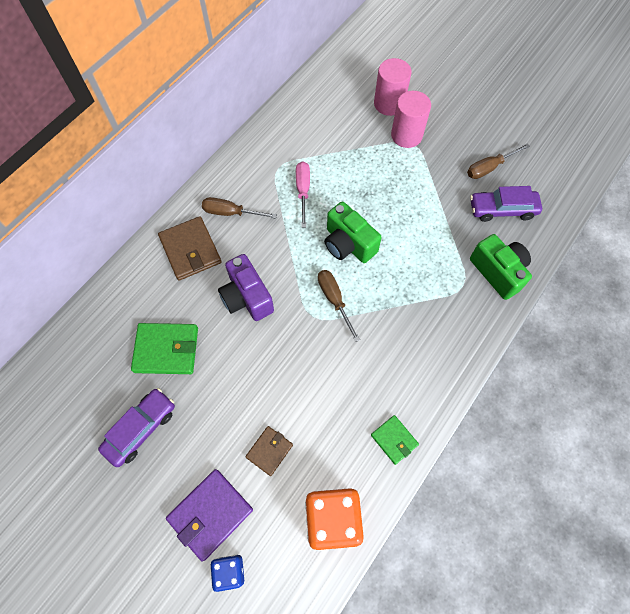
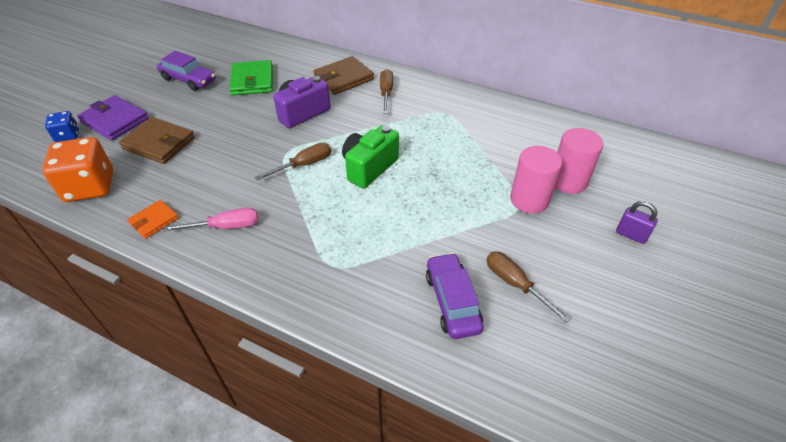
camera: 80 degrees right, 20 degrees down
brown wallet [245,426,293,476] -> brown wallet [119,117,195,164], size x1.69
pink screwdriver [296,162,310,228] -> pink screwdriver moved to [163,208,258,231]
green wallet [371,415,419,465] -> orange wallet [127,200,179,239]
green camera [470,234,532,300] -> none
none -> purple padlock [616,201,658,244]

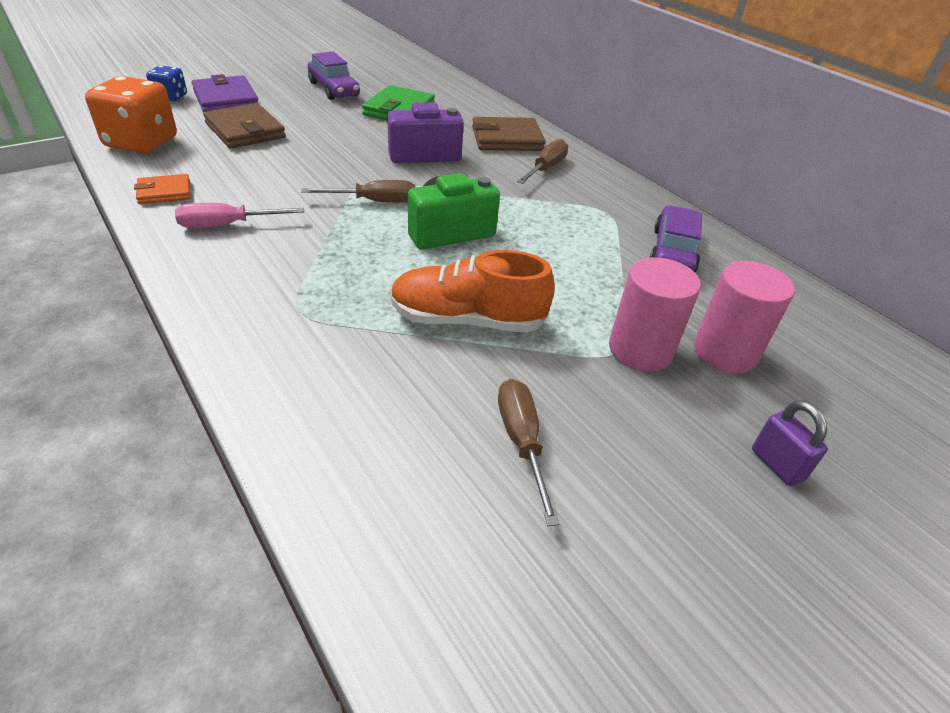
camera: 25 degrees right, 5 degrees down
pink screwdriver [163,208,258,231] -> pink screwdriver turned 150 degrees clockwise [175,203,304,228]
purple car [426,253,484,339] -> purple car moved to [649,205,702,273]
none -> orange shoe [390,250,555,333]

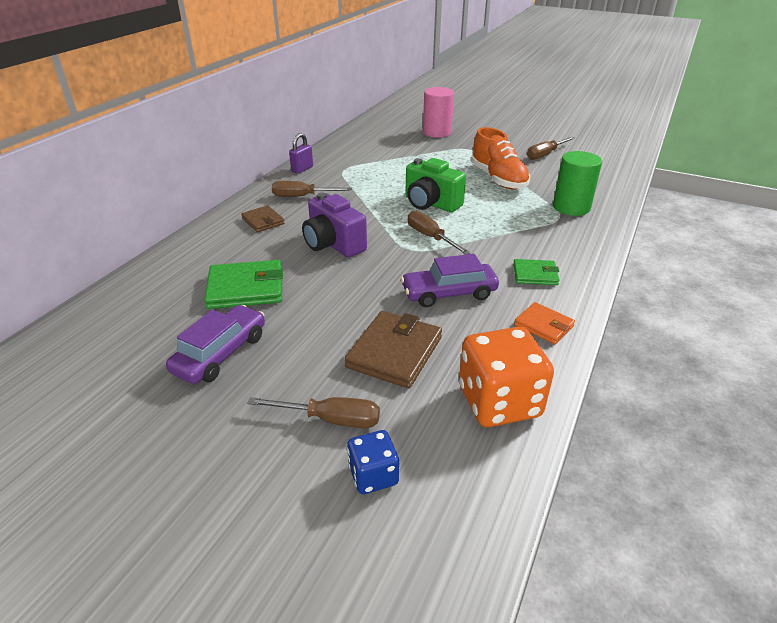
camera: 115 degrees left, 5 degrees down
pink screwdriver [175,203,304,228] -> green wallet [513,259,559,285]
purple wallet [191,74,258,113] -> brown screwdriver [247,397,380,428]
brown wallet [472,117,545,151] -> brown wallet [241,205,285,232], size x0.59
pink cylinder [609,257,701,372] -> none
purple car [649,205,702,273] -> purple car moved to [401,254,499,307]
purple padlock [752,400,828,486] -> purple padlock moved to [289,133,313,174]
none -> green cylinder [553,151,602,216]

